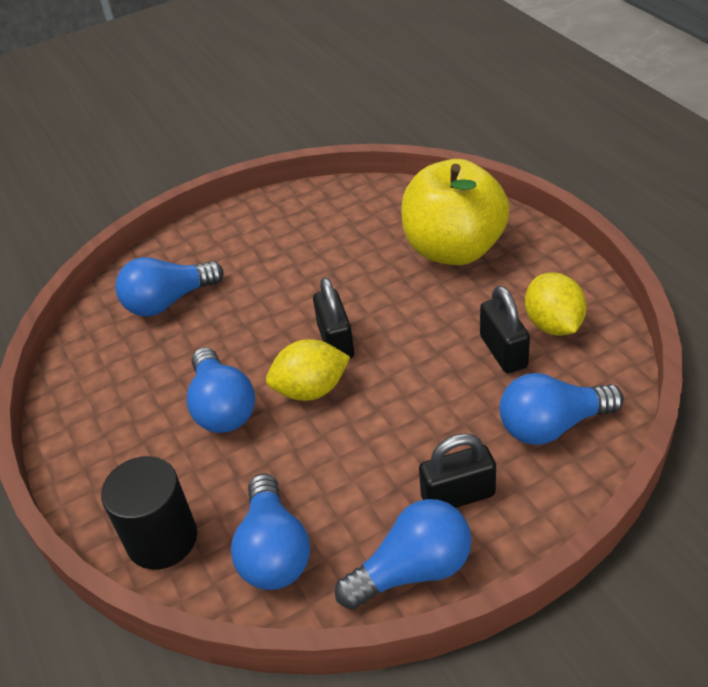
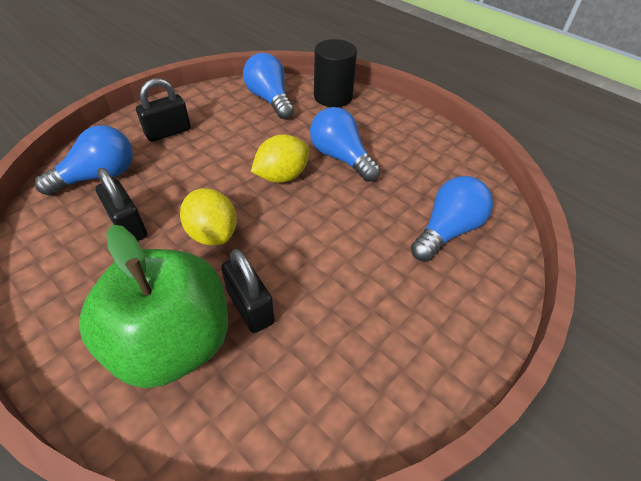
camera: 155 degrees right, 5 degrees up
black padlock [313,277,354,359] -> black padlock moved to [221,249,275,333]
blue light bulb [335,499,471,610] -> none
yellow apple [401,159,510,265] -> green apple [79,225,228,388]
yellow lemon [525,272,587,336] -> yellow lemon moved to [180,188,237,246]

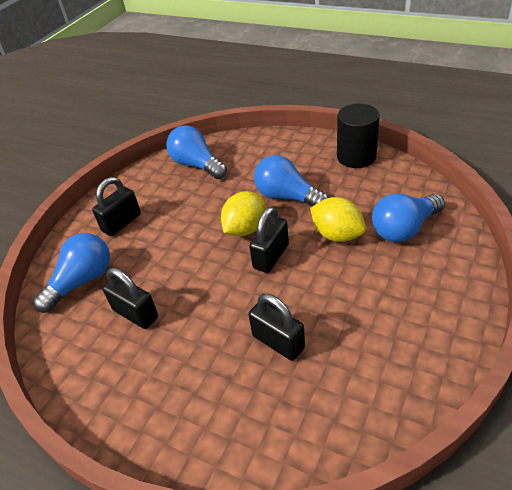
camera: 10 degrees left, 5 degrees down
green apple [79,225,228,388] -> none
yellow lemon [180,188,237,246] -> yellow lemon moved to [310,197,366,242]
black cylinder [314,39,357,107] -> black cylinder moved to [337,104,380,168]
blue light bulb [411,176,493,262] -> blue light bulb turned 150 degrees counterclockwise [372,193,445,242]
none -> black padlock [249,207,289,273]

